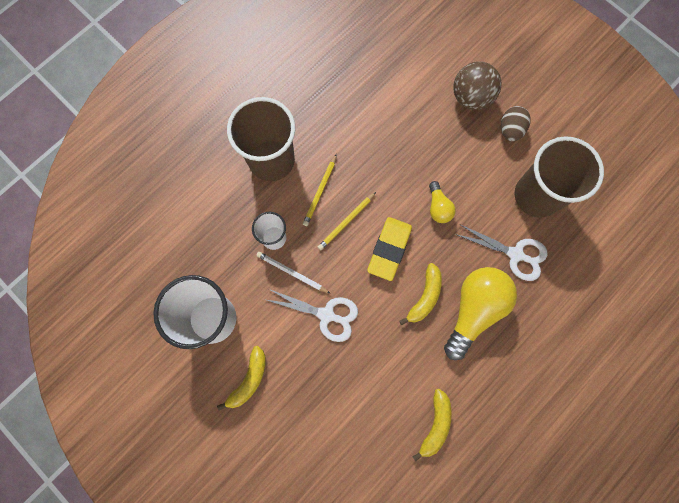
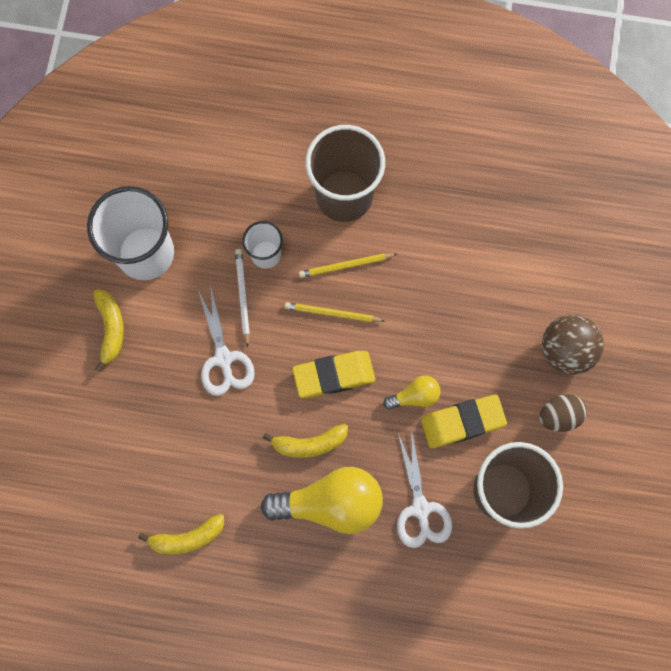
camera: 55 degrees right, 0 degrees up
yellow banana [217,346,266,411] -> yellow banana turned 90 degrees counterclockwise [93,290,124,372]
yellow light bulb [429,181,456,223] -> yellow light bulb turned 150 degrees counterclockwise [383,376,441,410]
none -> yellow eraser [421,395,507,448]

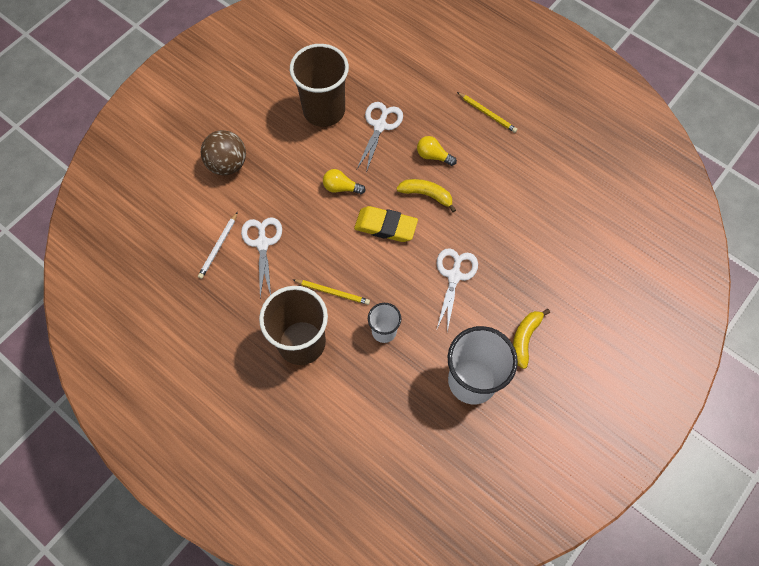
camera: 150 degrees left, 10 degrees down
yellow banana [138,514,224,554] -> none
white pencil [235,249,250,347] -> white pencil moved to [198,212,238,279]
yellow light bulb [261,467,383,534] -> yellow light bulb [417,136,457,166], size x0.49
yellow pencil [285,302,385,322] -> yellow pencil moved to [457,92,517,133]
yellow eraser [421,395,507,448] -> none
brown egg [539,394,587,432] -> none
none -> white scissors [241,217,282,298]

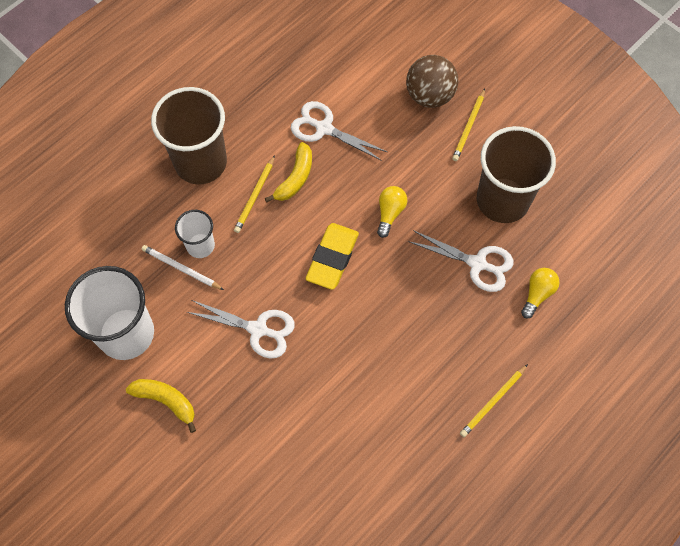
camera: 95 degrees right, 0 degrees up
white pencil [198,212,238,279] -> white pencil moved to [142,245,224,290]
white scissors [241,217,282,298] -> white scissors turned 150 degrees counterclockwise [291,101,387,161]
yellow banana [396,179,456,212] -> yellow banana moved to [265,142,312,203]
yellow light bulb [417,136,457,166] -> yellow light bulb moved to [521,268,560,319]
none -> yellow pencil [452,89,485,161]

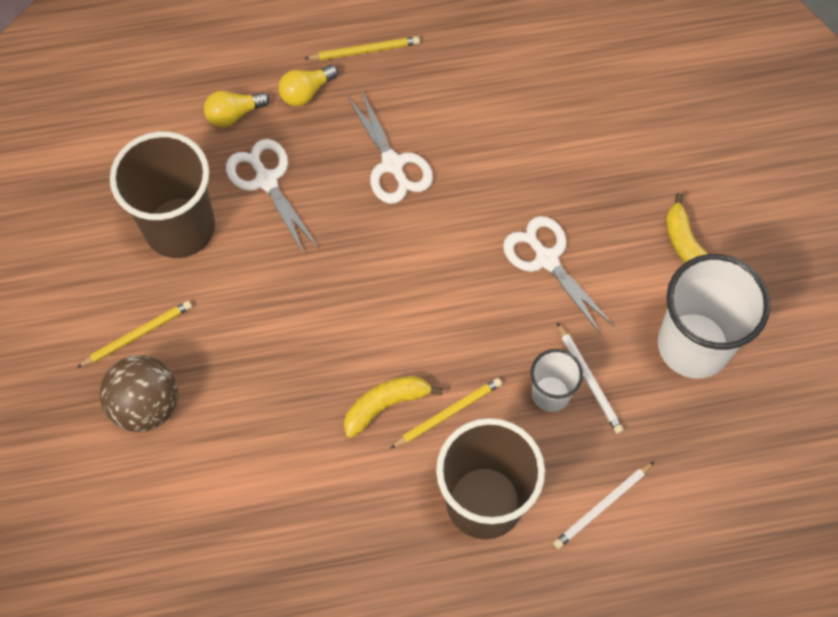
camera: 145 degrees left, 0 degrees up
white scissors [291,101,387,161] -> white scissors moved to [346,89,433,204]
yellow eraser [306,223,359,290] -> none
yellow light bulb [377,186,407,238] -> yellow light bulb moved to [279,65,338,106]
none -> white pencil [553,461,655,549]

